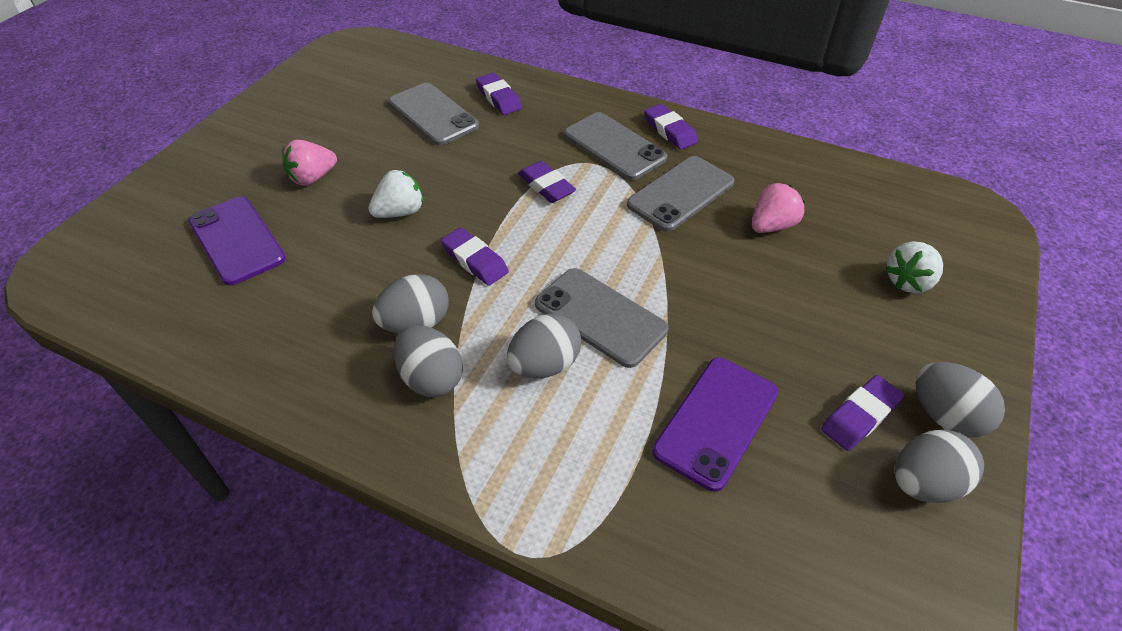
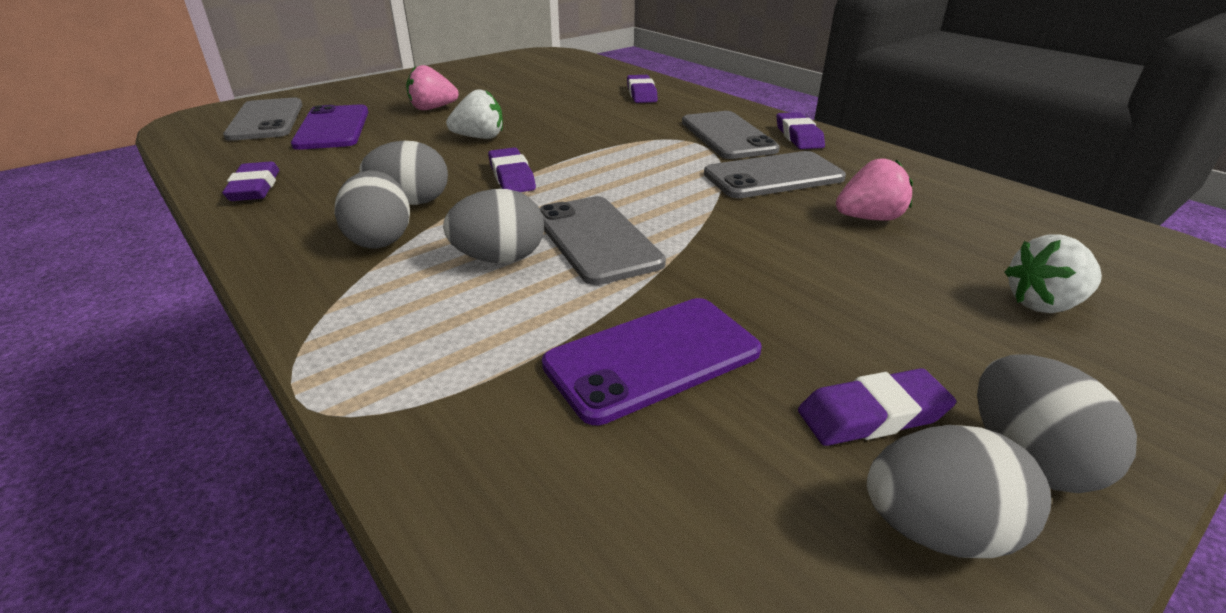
camera: 25 degrees right, 15 degrees down
grey phone [389,83,479,145] -> grey phone moved to [223,98,302,141]
purple eraser [518,161,576,203] -> purple eraser moved to [222,161,279,201]

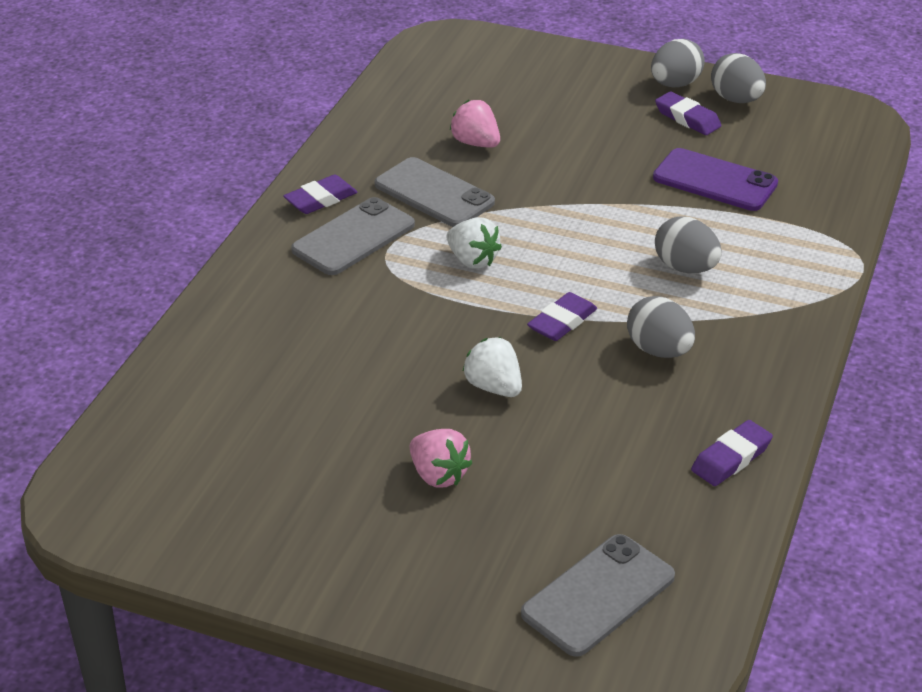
camera: 120 degrees left, 5 degrees up
purple phone [291,104,368,150] -> none
grey egg [334,170,410,248] -> none
grey phone [539,196,666,285] -> none
purple eraser [627,75,658,103] -> none
white strawberry [1005,234,1102,313] -> white strawberry moved to [447,217,502,269]

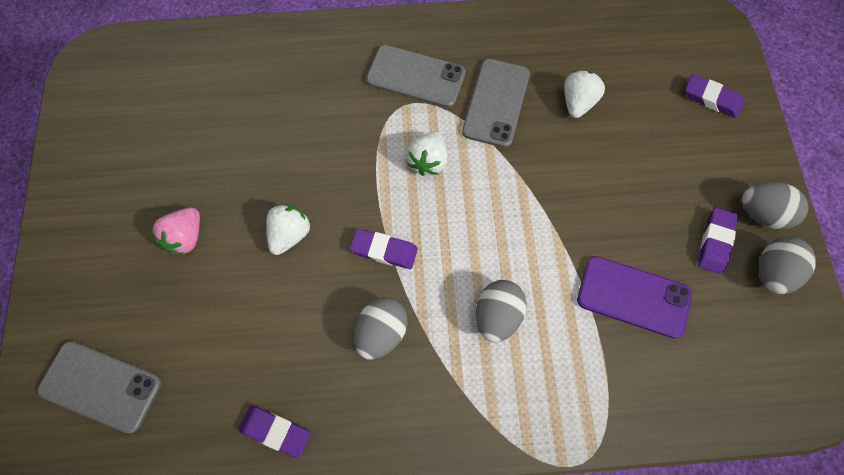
camera: 65 degrees right, 30 degrees up
purple eraser [283,175,358,214] -> purple eraser moved to [685,74,743,118]
pink strawberry [450,100,500,148] -> white strawberry [564,70,605,118]
purple phone [653,148,778,211] -> purple phone turned 75 degrees counterclockwise [577,256,692,339]

